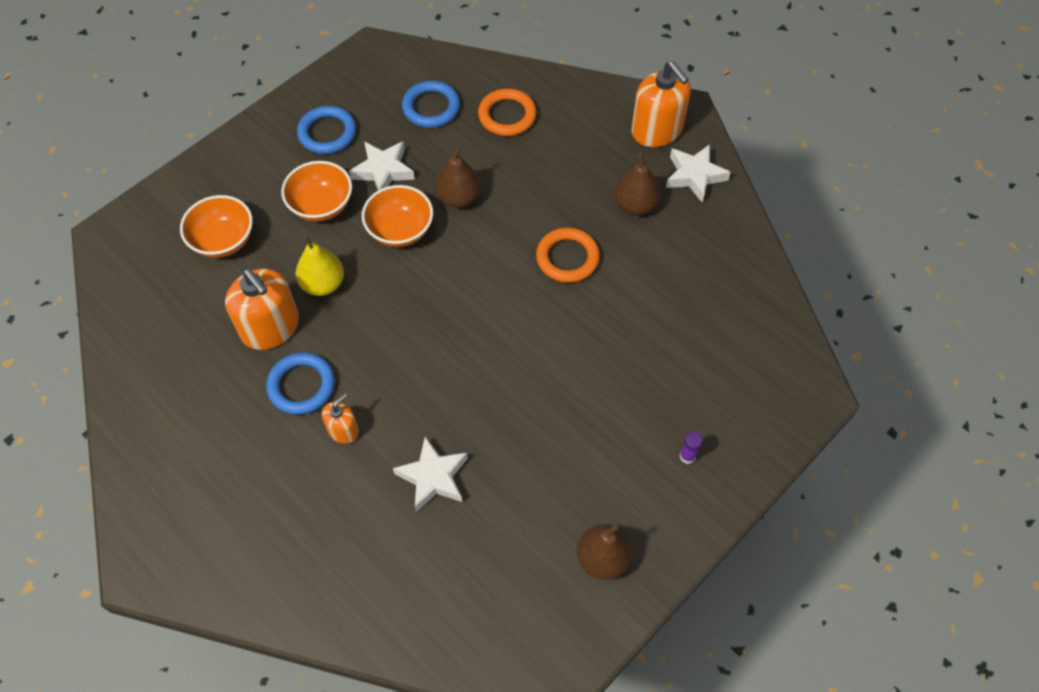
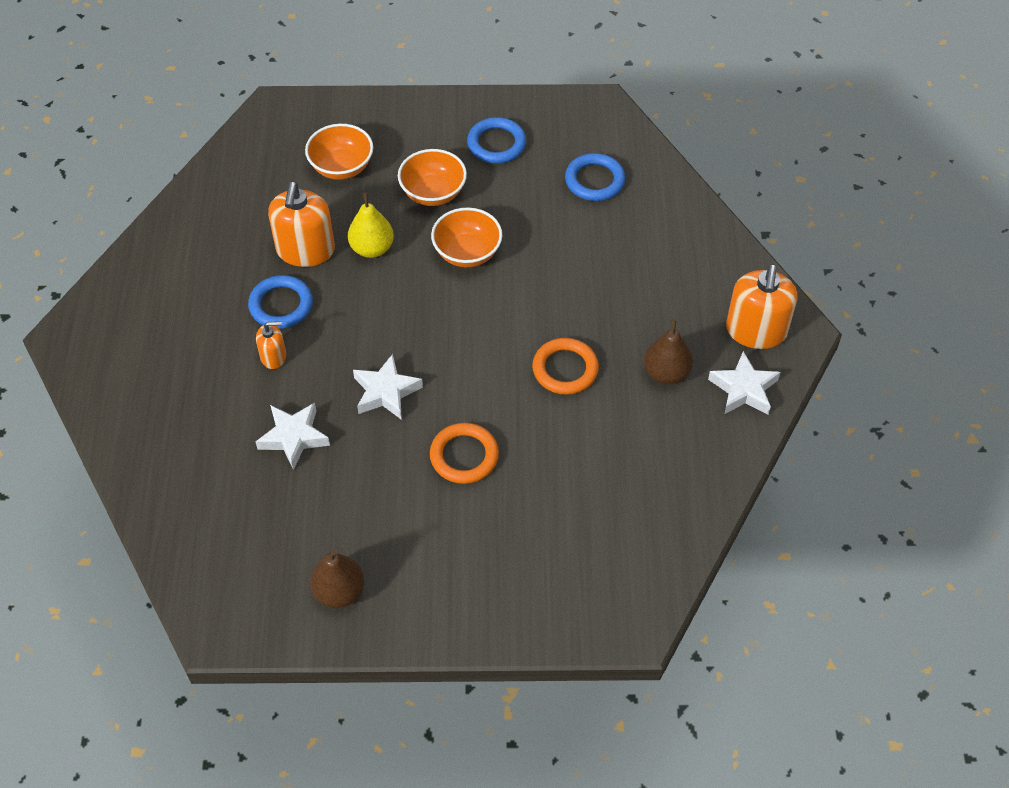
camera: 45 degrees right, 5 degrees down
white star [349,142,415,190] -> white star moved to [353,354,423,420]
brown pear [435,145,481,208] -> none
orange ring [478,89,537,136] -> orange ring moved to [430,423,499,484]
purple glue stick [680,432,703,464] -> none

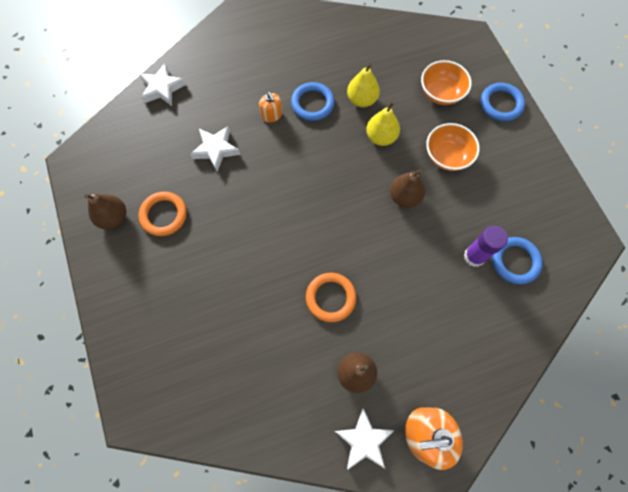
camera: 70 degrees right, 15 degrees up
orange soap dispenser [268,182,335,267] -> yellow pear [347,63,380,108]
white star [353,354,423,420] -> white star moved to [139,63,186,106]
orange ring [430,423,499,484] -> orange ring moved to [139,191,187,236]
orange bowl [431,207,502,267] -> brown pear [390,169,426,208]
blue ring [467,117,526,164] -> blue ring moved to [481,83,525,121]
none -> purple glue stick [464,226,508,267]

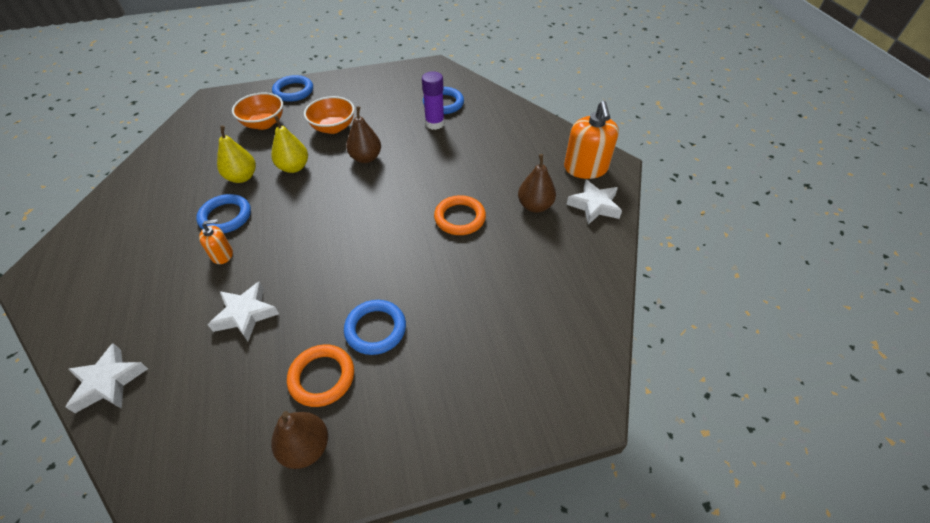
camera: 85 degrees left, 20 degrees down
none -> blue ring [344,300,406,355]

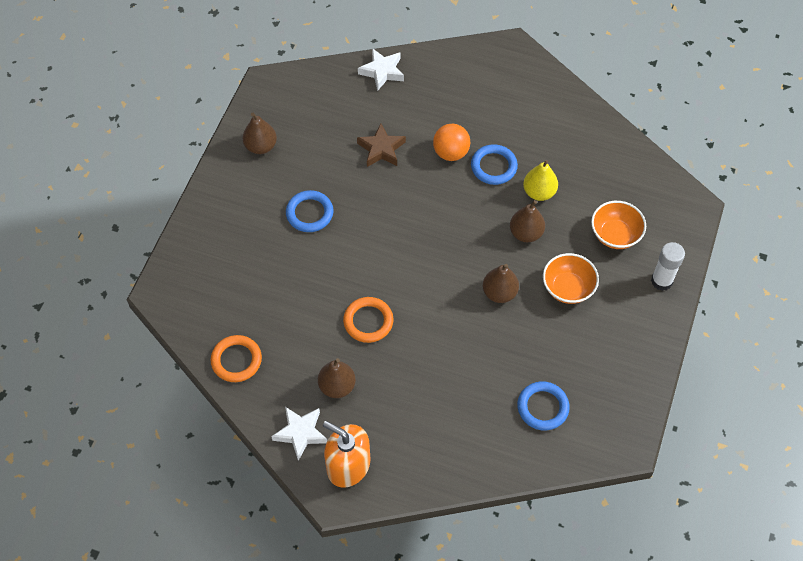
camera: 125 degrees right, 10 degrees up
orange soap dispenser [199,219,233,264] -> orange ball [433,123,470,161]
white star [208,281,279,341] -> brown star [357,123,406,167]
blue ring [272,75,313,102] -> white glue stick [651,242,685,291]
yellow pear [272,116,308,173] -> brown pear [510,200,545,242]
orange ring [287,344,354,407] -> orange ring moved to [211,335,262,382]
purple glue stick [422,71,444,130] -> none

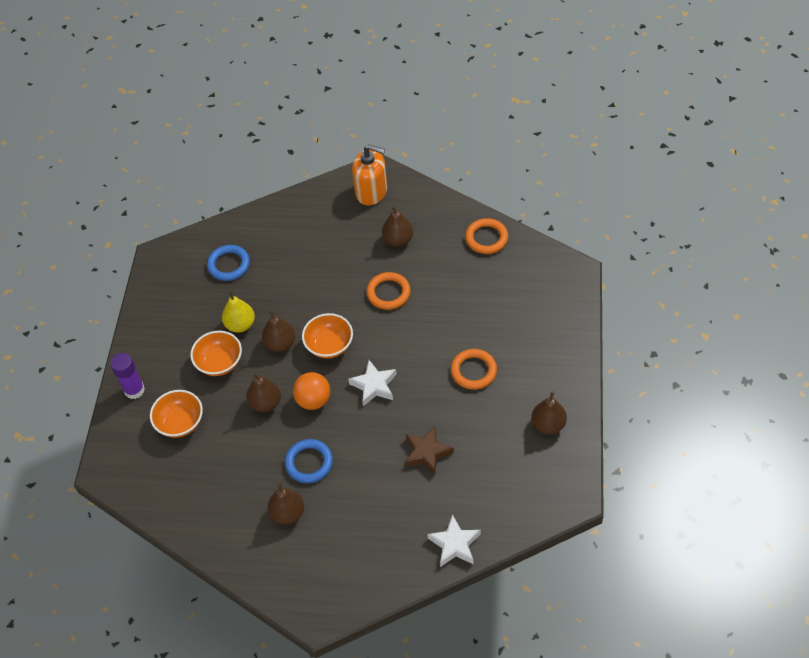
camera: 170 degrees right, 5 degrees down
white star [271,407,327,461] -> white star moved to [348,360,397,406]
blue ring [286,190,334,232] -> orange ring [451,349,497,390]
orange ball [433,123,470,161] -> orange ball moved to [293,372,330,410]
yellow pear [523,160,558,201] -> yellow pear moved to [222,290,255,333]
white glue stick [651,242,685,291] -> purple glue stick [110,353,145,399]
none -> brown pear [268,482,304,525]
none -> orange bowl [302,313,353,359]

